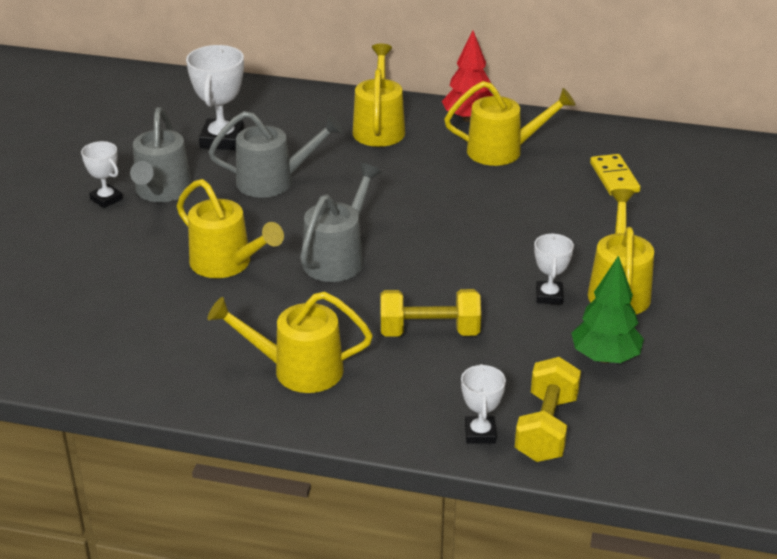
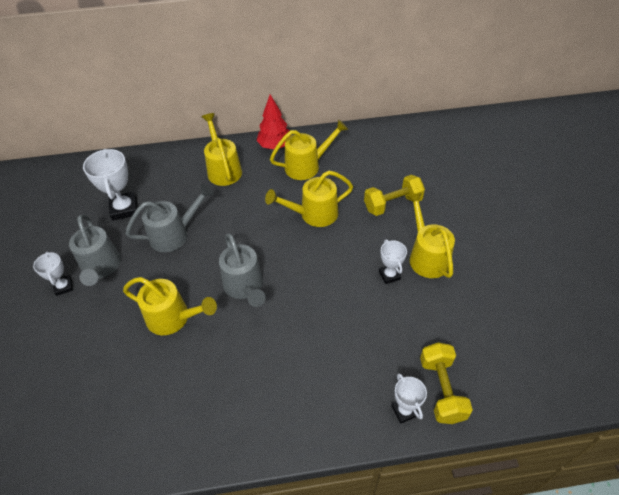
camera: 20 degrees left, 15 degrees up
white trophy [81,141,123,208] -> white trophy turned 45 degrees clockwise [33,252,73,296]
yellow watering can [207,292,373,393] -> yellow watering can moved to [265,170,353,227]
grey watering can [300,163,381,282] -> grey watering can turned 150 degrees clockwise [219,233,266,307]
yellow dumbbell [380,289,481,337] -> yellow dumbbell moved to [364,175,425,216]
green tree [572,256,644,363] -> none
yellow domino [590,154,641,195] -> none

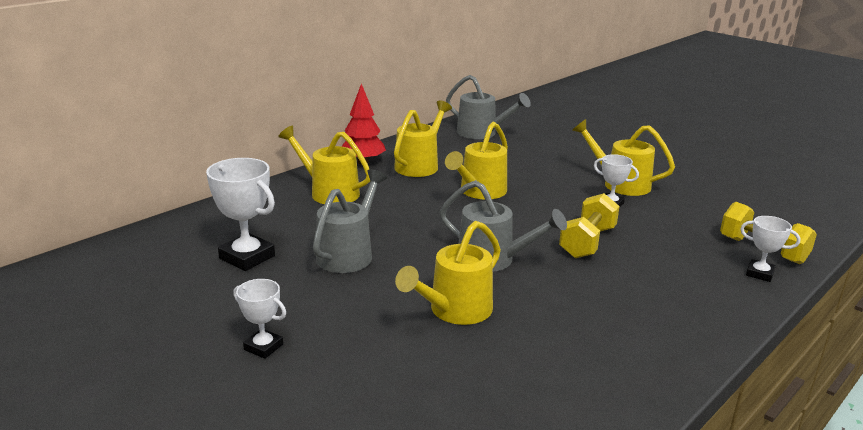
camera: 40 degrees left, 25 degrees down
grey watering can [69,214,121,286] -> grey watering can moved to [446,75,531,139]
yellow watering can [123,277,217,335] -> yellow watering can turned 150 degrees clockwise [395,221,501,325]
yellow dumbbell [364,175,425,216] -> yellow dumbbell moved to [559,193,620,258]

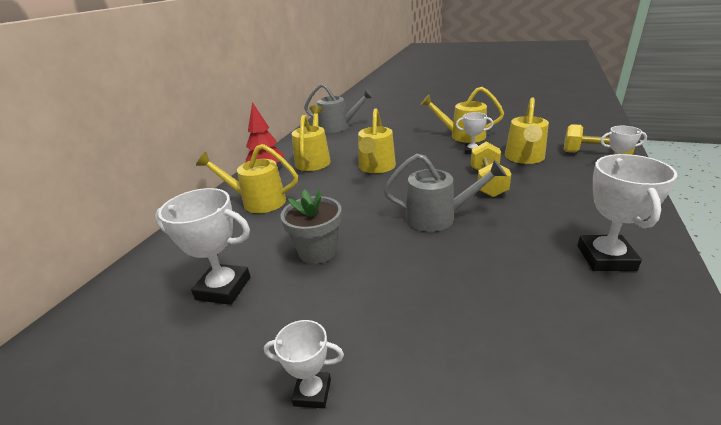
camera: 20 degrees left, 5 degrees up
grey watering can [313,169,387,273] -> grey flower pot [281,189,342,264]
yellow watering can [395,221,501,325] -> yellow watering can moved to [505,97,549,164]
none -> white trophy [577,154,677,271]

